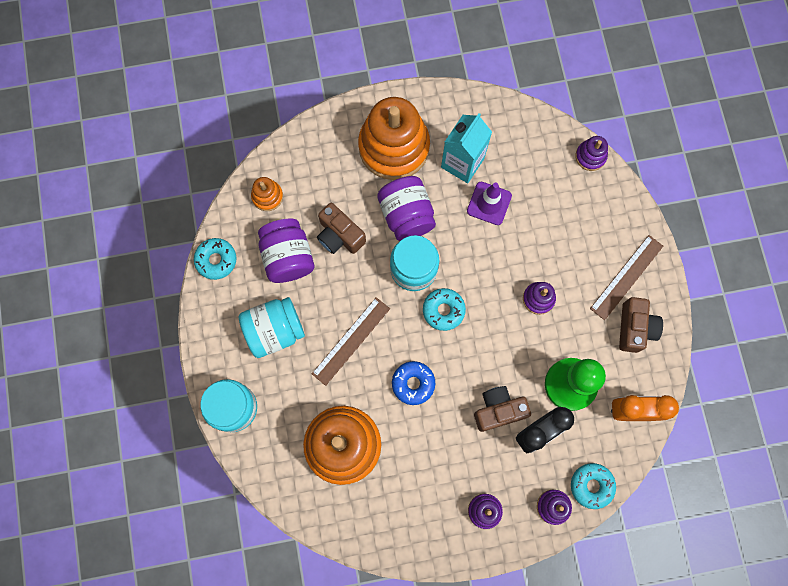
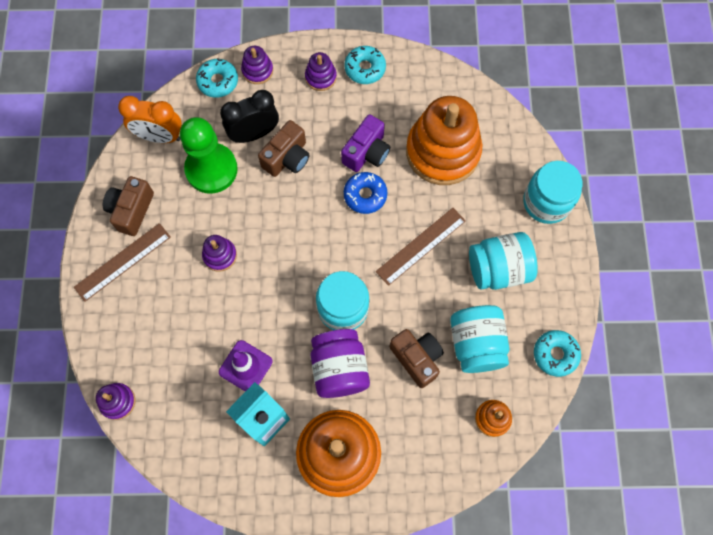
camera: 170 degrees left, 5 degrees down
purple jar [258,219,314,283] -> turquoise jar [450,305,509,373]
turquoise donut [423,288,466,331] -> turquoise donut moved to [344,46,386,84]
brown camera [474,386,531,432] -> brown camera turned 45 degrees counterclockwise [258,120,309,177]
none -> purple camera [341,114,390,172]

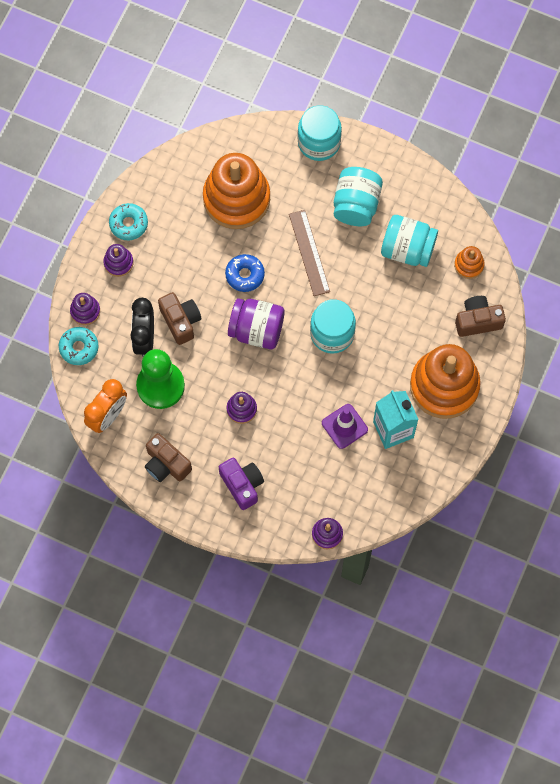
camera: 65 degrees left, 0 degrees up
brown ruler [74,223,171,302] -> none
purple jar [311,329,370,398] -> purple jar moved to [228,298,285,349]
purple camera [341,114,390,172] -> purple camera moved to [219,458,264,510]
brown camera [389,329,444,388] -> brown camera moved to [455,296,506,337]
turquoise donut [534,330,581,377] -> none

